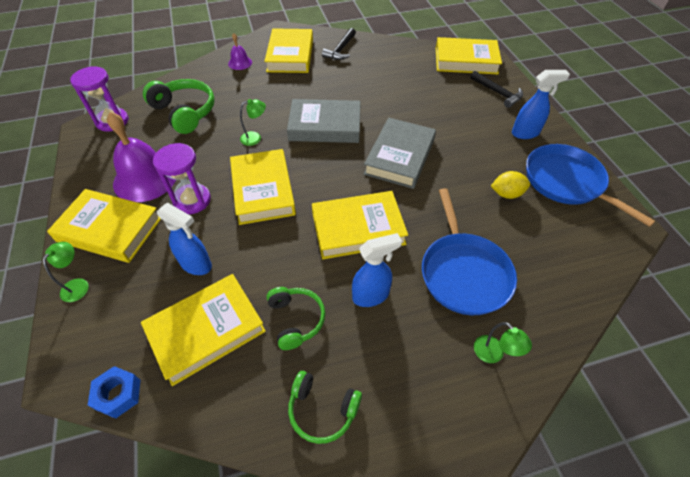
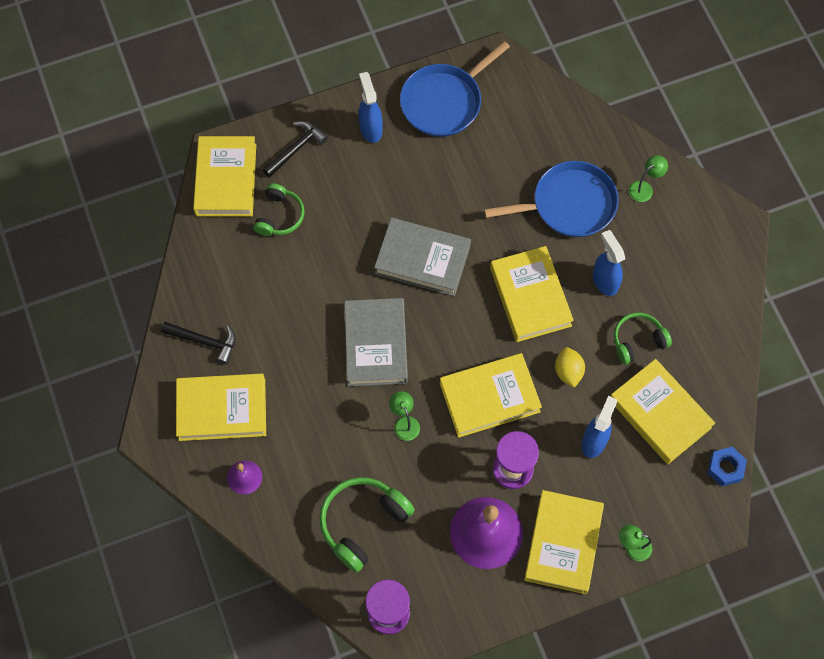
camera: 95 degrees left, 15 degrees up
green headphones [288,371,362,444] -> green headphones moved to [253,183,305,236]
yellow lemon [491,171,530,199] -> yellow lemon moved to [555,347,585,388]

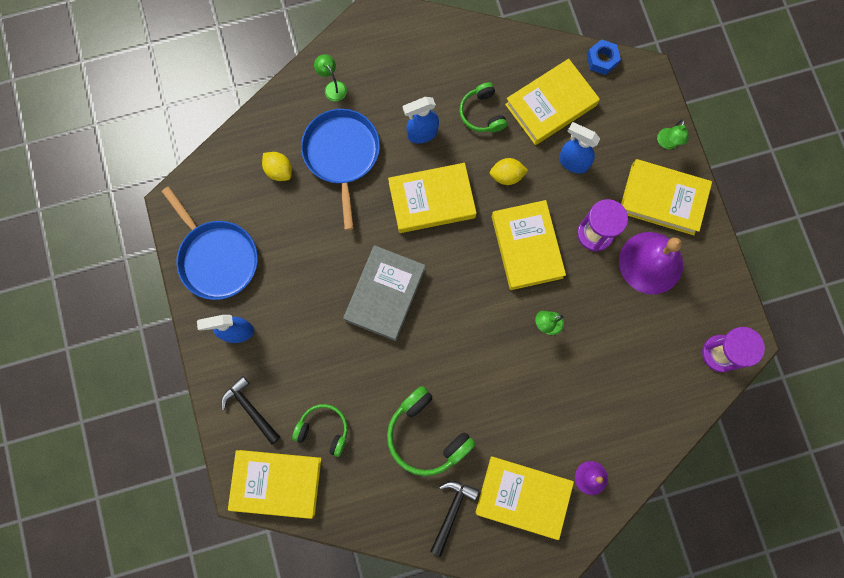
camera: 85 degrees left, 10 degrees up
yellow book [176,374,266,441] -> yellow book turned 75 degrees counterclockwise [475,456,574,540]
green headphones [319,477,415,572] -> green headphones moved to [387,386,475,476]
grey book [344,298,408,387] -> none
none -> yellow lemon [262,152,292,181]

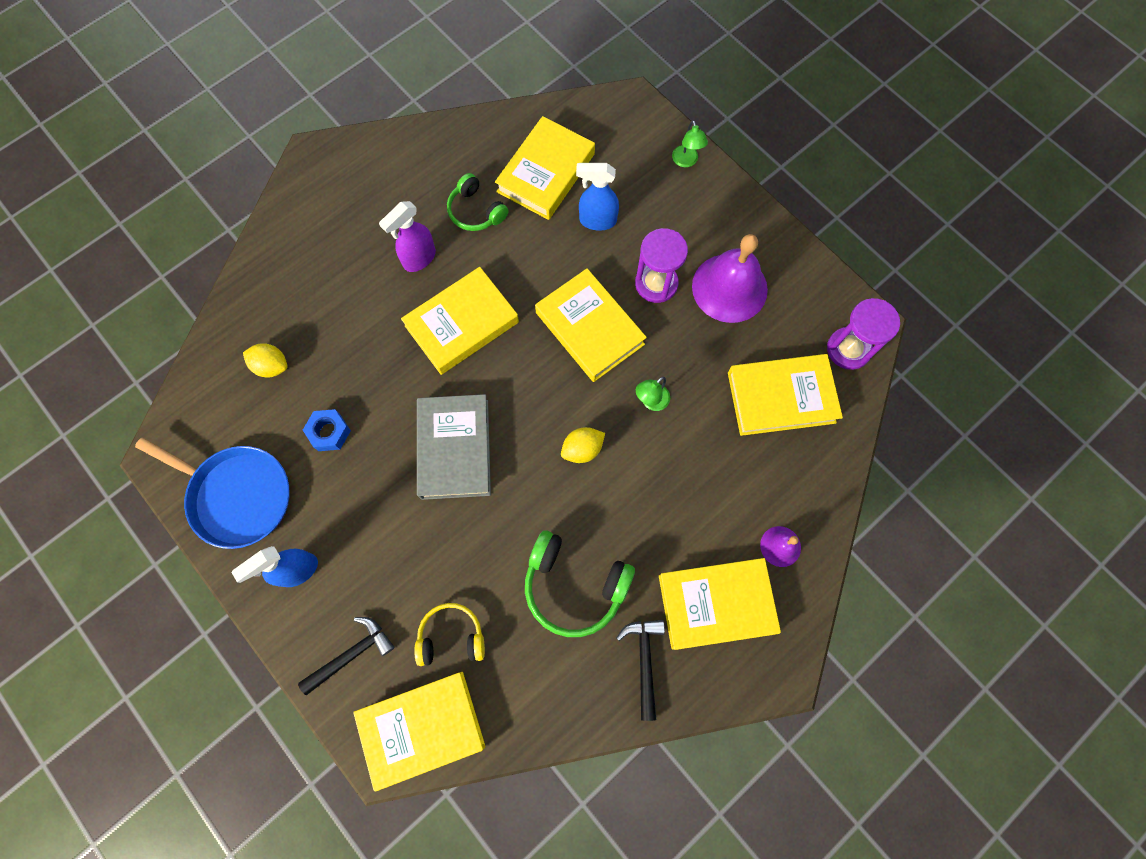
camera: 25 degrees left, 5 degrees down
black hammer [221,376,280,445] -> black hammer turned 120 degrees clockwise [298,617,395,695]
green headphones [292,404,348,457] -> yellow headphones [414,603,485,666]
blue pan [301,109,380,230] -> none
green lamp [314,54,347,101] -> none
blue spray bottle [403,97,439,144] -> purple spray bottle [379,201,436,272]
yellow lemon [490,158,528,185] -> yellow lemon moved to [561,427,605,463]
blue nut [587,39,621,75] -> blue nut moved to [303,409,351,451]
yellow book [621,159,712,235] -> yellow book moved to [728,354,843,436]

